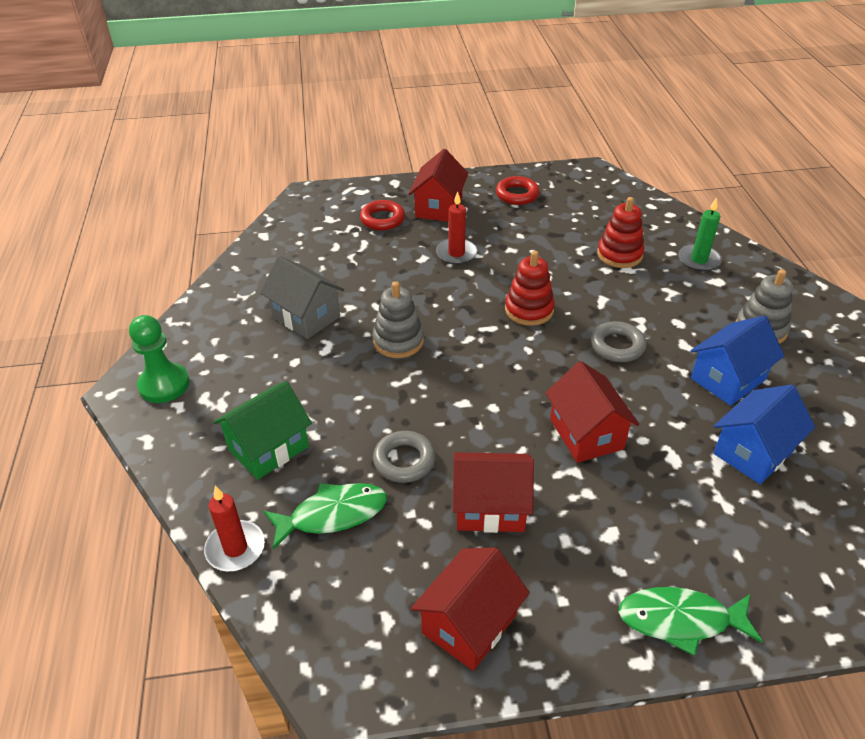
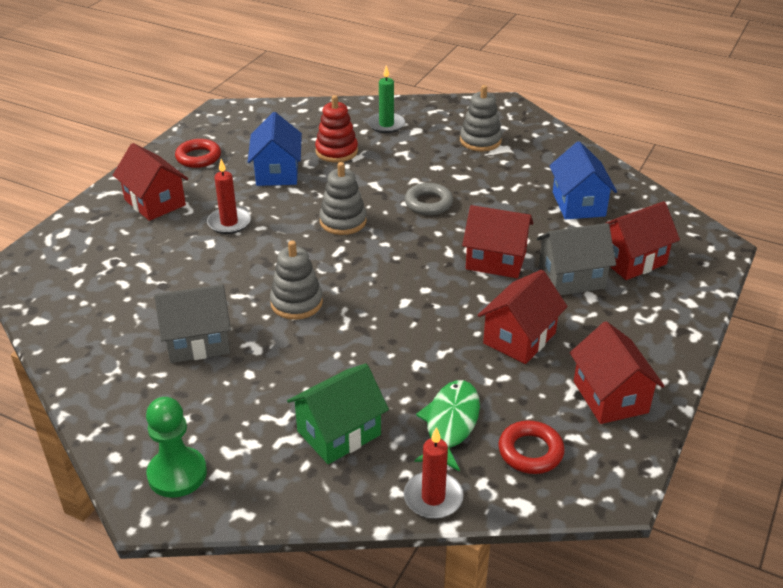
camera: 55 degrees left, 5 degrees down
green house [213,381,312,480] -> green house turned 60 degrees clockwise [287,364,389,464]
red ring [360,200,405,230] -> red ring moved to [499,421,565,474]
grey ring [373,431,436,483] -> none
red stacking toy [505,251,555,326] -> grey stacking toy [319,162,367,235]
green fish [618,587,763,656] -> none
blue house [691,316,784,406] -> blue house moved to [248,112,302,186]
none -> grey house [536,223,616,295]
none -> red house [606,201,680,280]

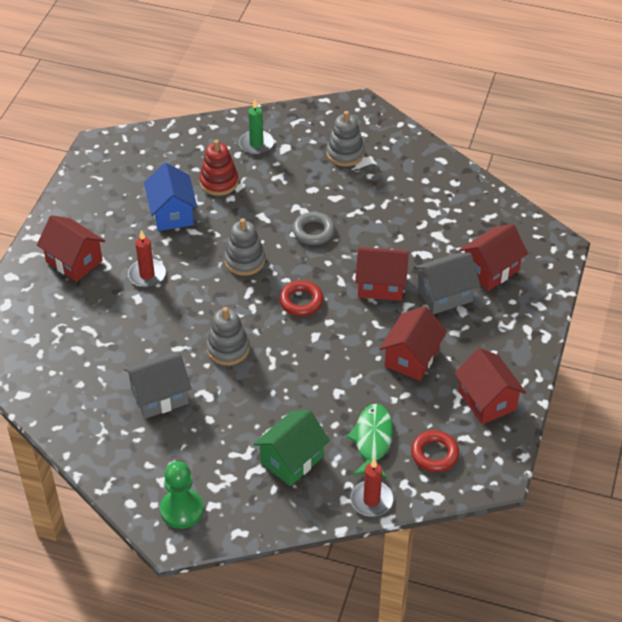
camera: 10 degrees left, 10 degrees up
red ring [175,139,221,168] -> red ring moved to [279,280,323,316]
blue house [549,141,617,219] -> none

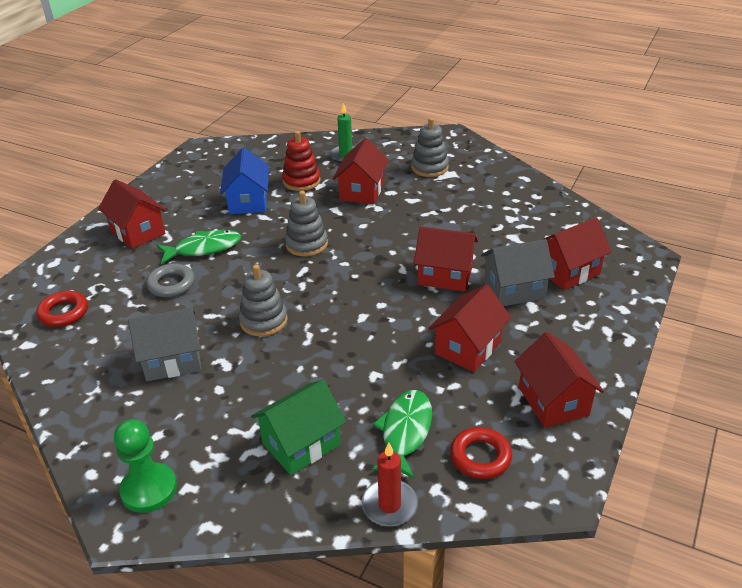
camera: 10 degrees right, 10 degrees down
red candle [128,230,166,287] -> green fish [157,230,241,264]
red ring [279,280,323,316] -> red ring moved to [36,291,88,327]
grey ring [293,212,335,245] -> grey ring moved to [146,263,195,297]
none -> red house [333,138,389,204]

